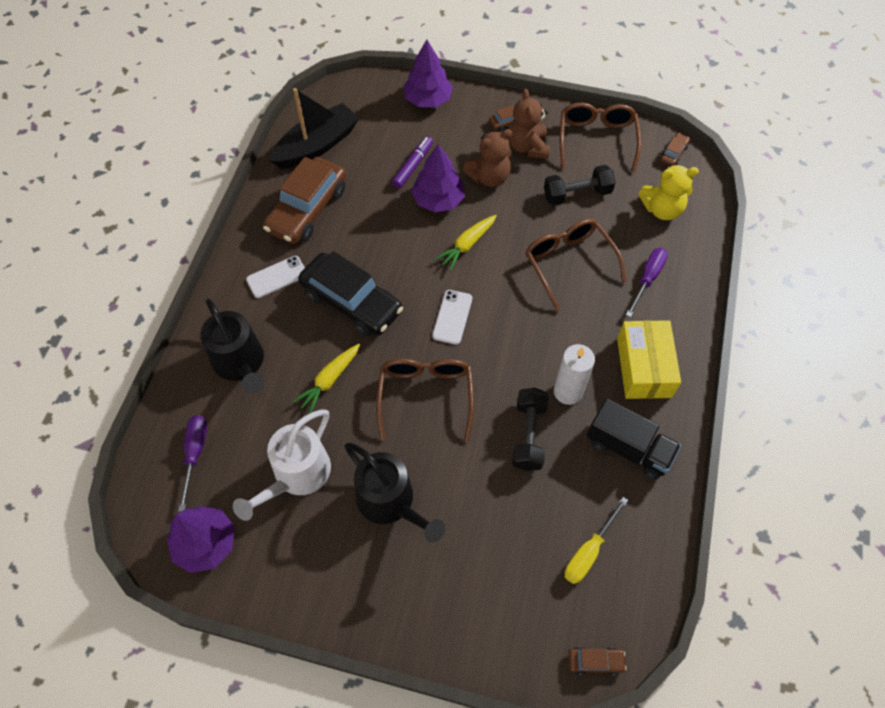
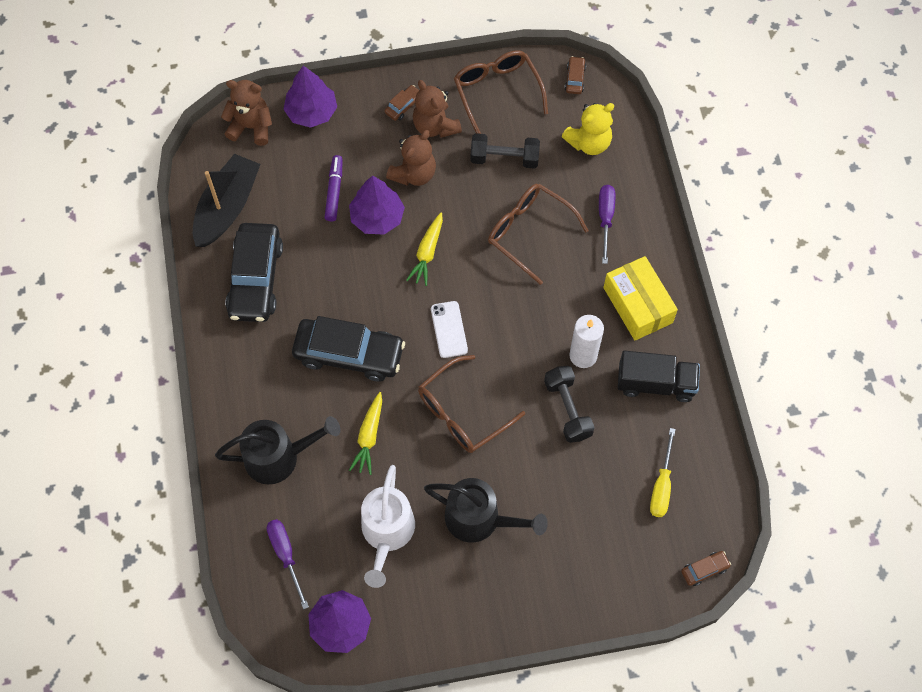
camera: 25 degrees left, 5 degrees up
black watering can [200,299,264,394] -> black watering can turned 45 degrees counterclockwise [215,416,341,484]
white phone [246,256,305,298] -> none
brown car [263,157,346,244] -> black car [225,223,283,322]
brown glasses [376,358,474,442] -> brown glasses turned 105 degrees counterclockwise [418,355,525,453]
black dumbbell [544,165,616,206] -> black dumbbell turned 45 degrees clockwise [470,133,540,169]
none -> brown teddy bear [221,80,272,146]

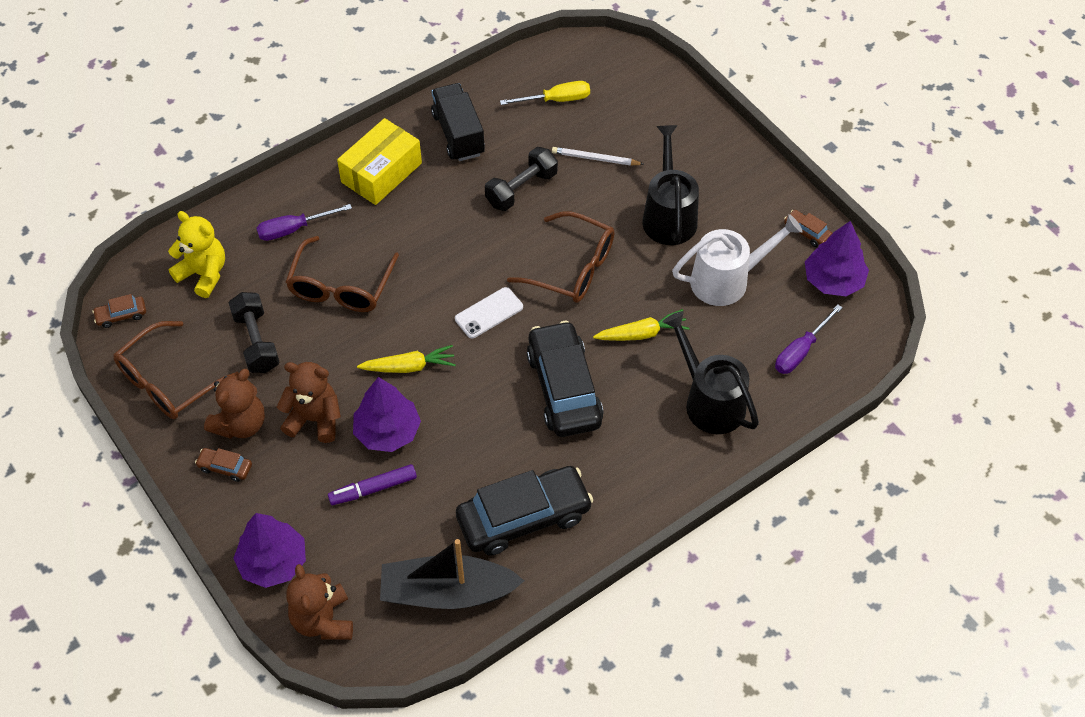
camera: 115 degrees left, 10 degrees down
white candle [569,315,604,368] -> none
brown car [681,551,731,586] -> brown car moved to [784,210,832,247]
none -> white pencil [552,147,644,166]

